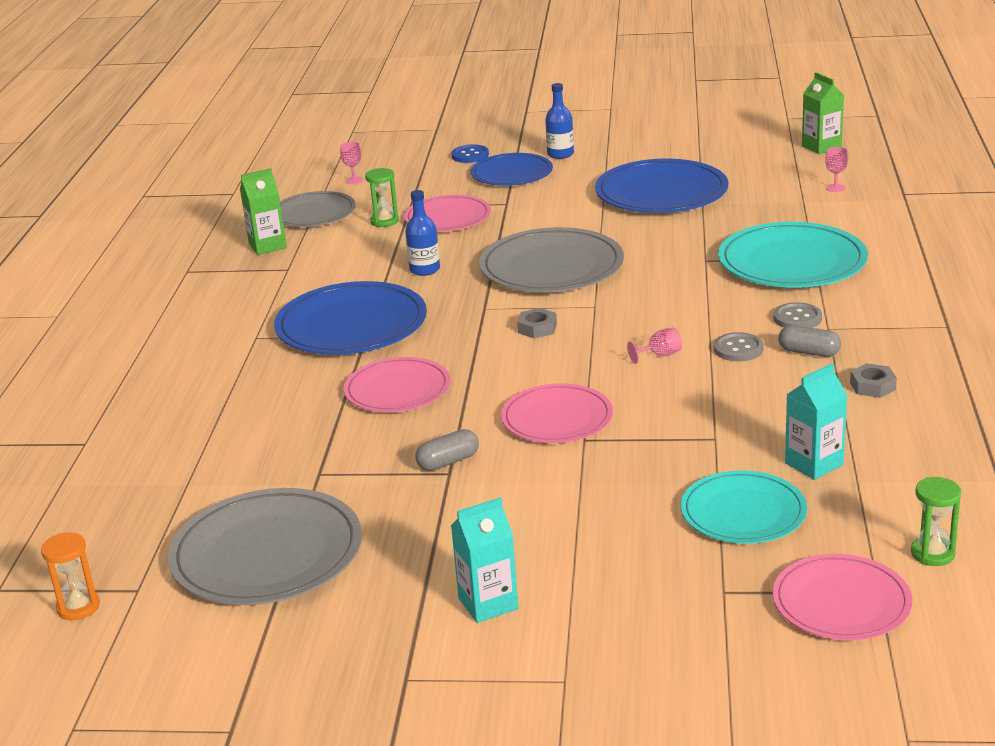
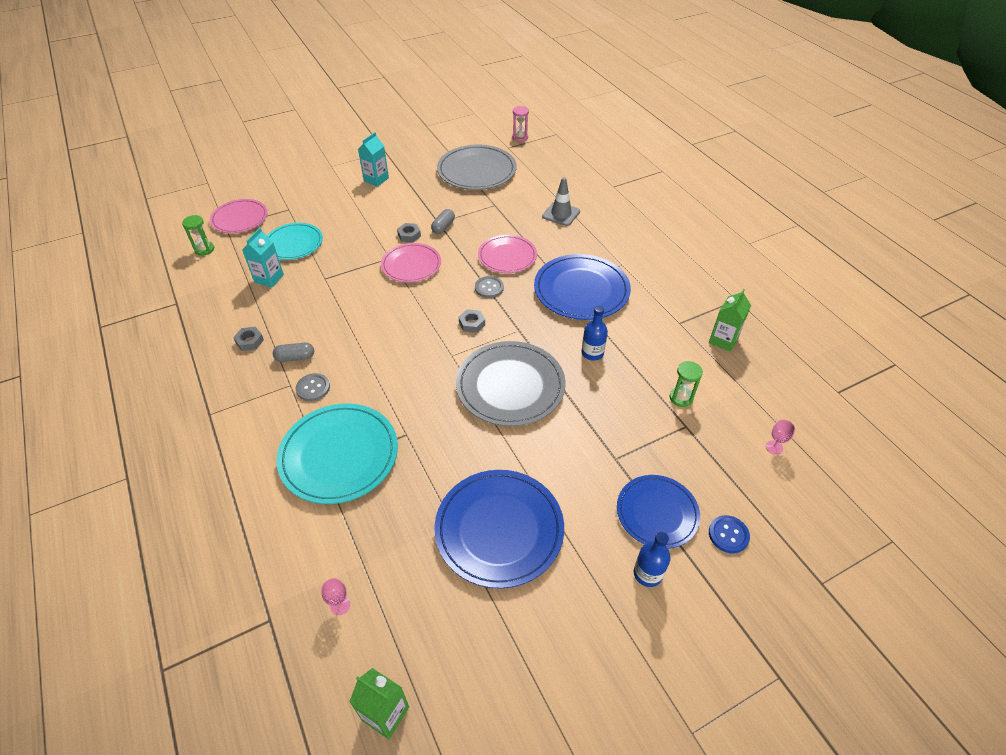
camera: 145 degrees right, 20 degrees up
orange hourglass [41,532,100,620] -> pink hourglass [512,106,529,142]
grey plate [280,191,356,227] -> none
pink plate [404,195,491,232] -> none
pink goblet [627,327,682,364] -> none
grey button [714,332,764,362] -> grey button moved to [475,276,504,298]
none -> grey nut [397,223,421,242]
none -> grey traffic cone [542,177,580,226]

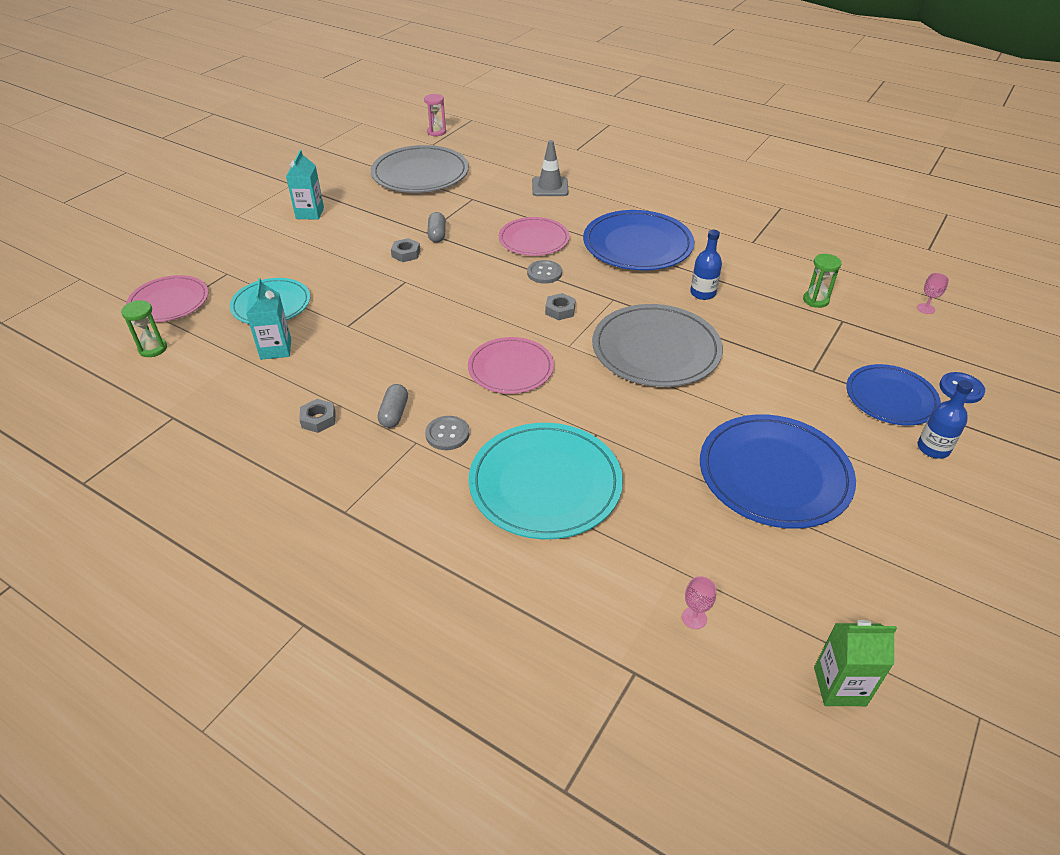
camera: 30 degrees left, 5 degrees down
grey capsule [273,343,314,362] -> grey capsule turned 45 degrees counterclockwise [378,384,408,428]
pink plate [381,243,441,283] -> pink plate moved to [468,337,554,394]
green carton [709,289,751,352] -> none

